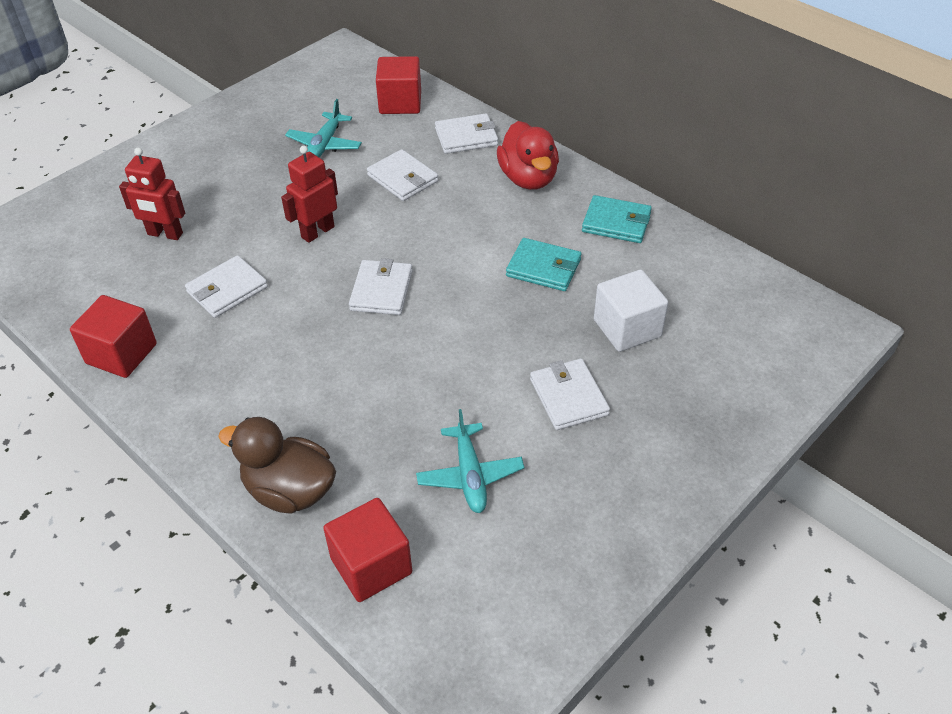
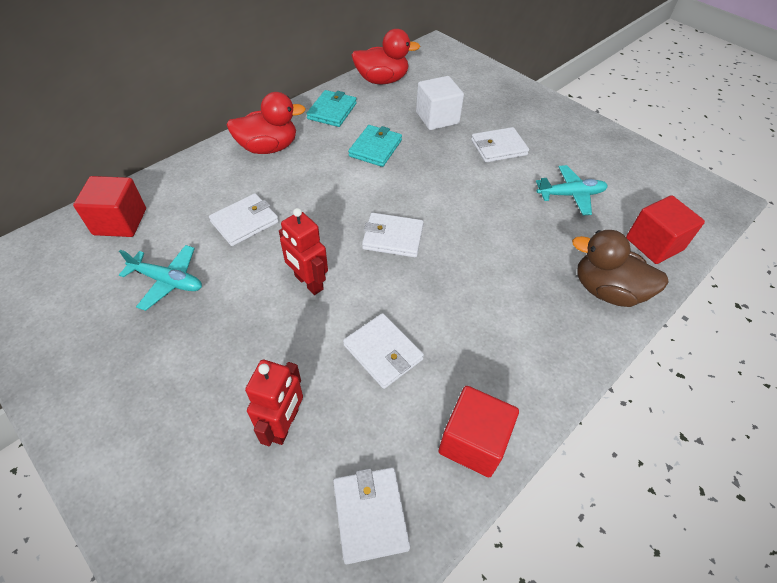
camera: 90 degrees left, 5 degrees up
brown duck [218,417,336,514] -> brown duck turned 90 degrees clockwise [572,230,669,307]
white wallet [435,113,498,154] -> white wallet moved to [333,467,410,564]
none -> red duck [352,29,420,84]

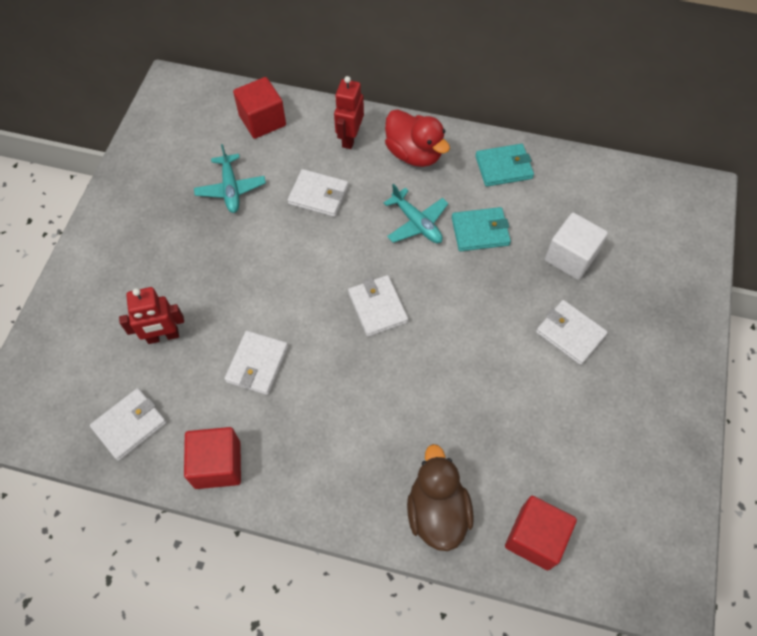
camera: 60 degrees right, 10 degrees up
red robot [279,208,328,295] -> red robot moved to [334,76,364,149]
red duck [352,29,420,84] -> none
turquoise plane [536,165,608,216] -> turquoise plane moved to [384,184,449,243]

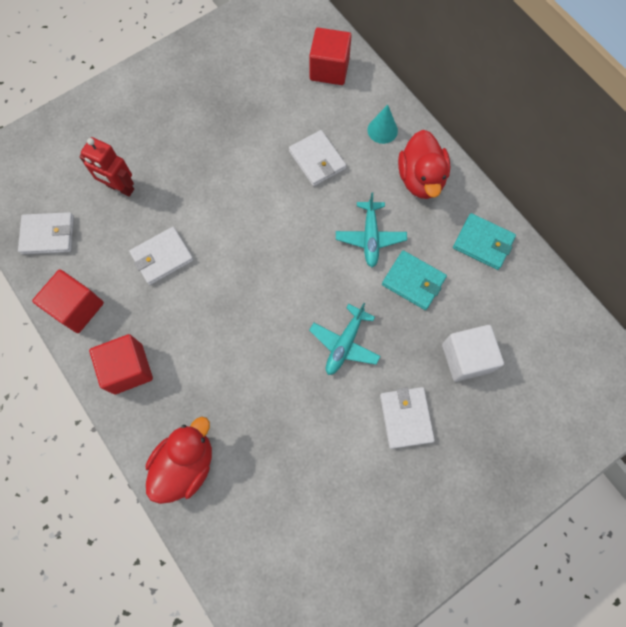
camera: 40 degrees right, 10 degrees up
turquoise plane [194,144,266,213] -> turquoise plane moved to [309,303,381,375]
red robot [334,76,364,149] -> turquoise cone [368,105,398,144]
white wallet [348,275,408,337] -> none
brown duck [407,444,474,551] -> red duck [146,417,212,504]
red cube [505,496,577,570] -> red cube moved to [89,334,153,395]

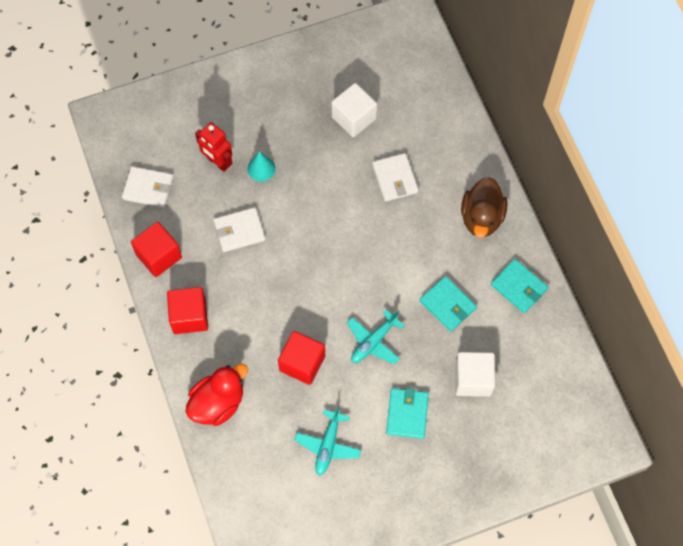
camera: 15 degrees right, 5 degrees down
red cube [309,28,352,85] -> red cube moved to [278,331,325,385]
turquoise plane [336,192,407,267] -> turquoise plane moved to [295,407,361,476]
turquoise cone [368,105,398,144] -> turquoise cone moved to [248,152,275,181]
white wallet [380,387,435,449] -> turquoise wallet [386,388,429,439]
red duck [398,130,450,199] -> brown duck [461,177,507,238]
none -> white cube [332,83,377,137]

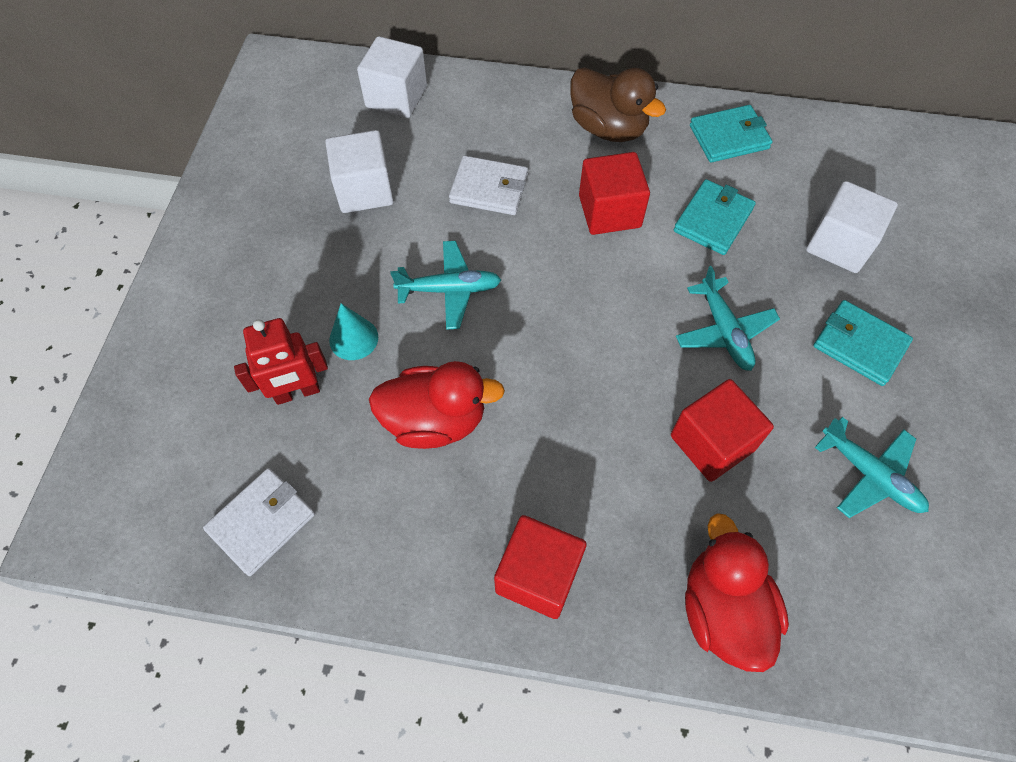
camera: 60 degrees left, 5 degrees down
red cube [131,222,182,277] -> red cube moved to [579,152,650,235]
white wallet [214,207,265,252] -> red duck [369,361,505,449]
turquoise wallet [420,276,477,331] -> turquoise wallet turned 45 degrees counterclockwise [674,179,756,255]
none -> white cube [357,36,427,118]
none -> turquoise plane [390,241,501,330]

